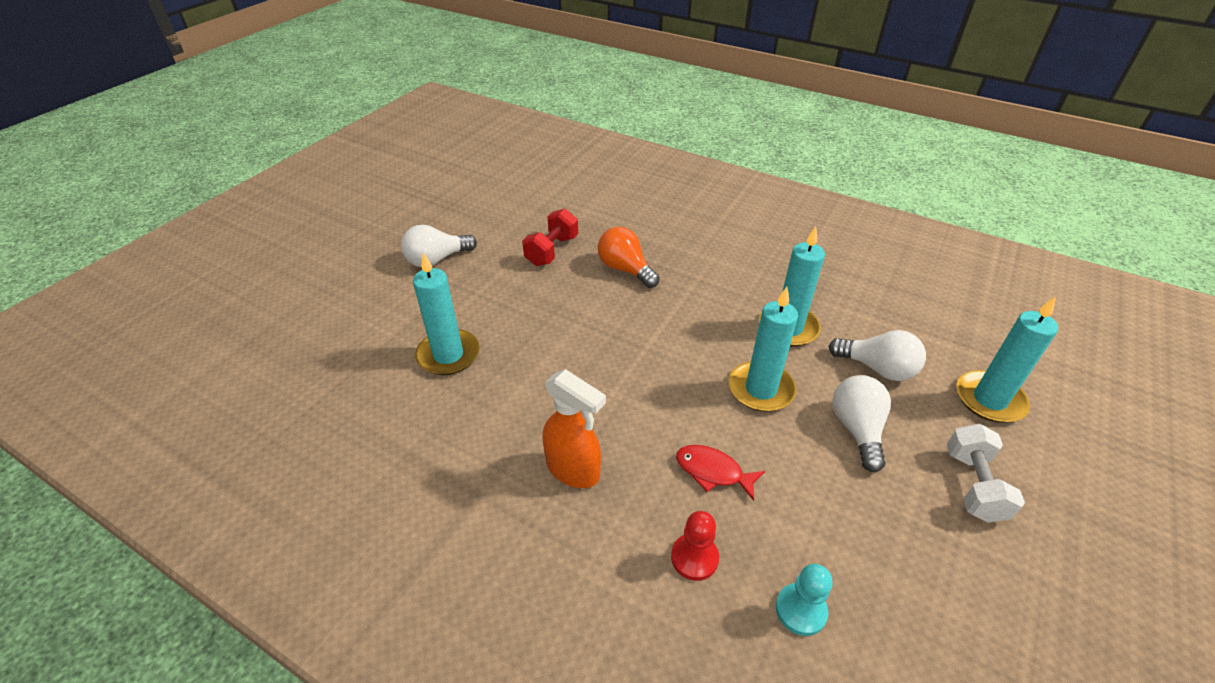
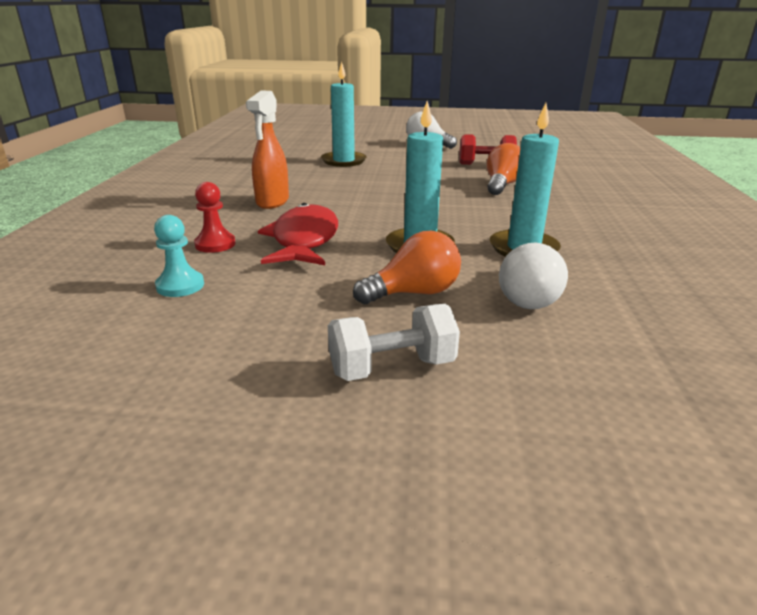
camera: 65 degrees right, 15 degrees down
red fish [676,445,765,501] -> red fish [258,203,338,265], size x1.73
white light bulb [832,375,891,472] -> orange light bulb [353,231,461,304]
turquoise candle [957,296,1058,423] -> none

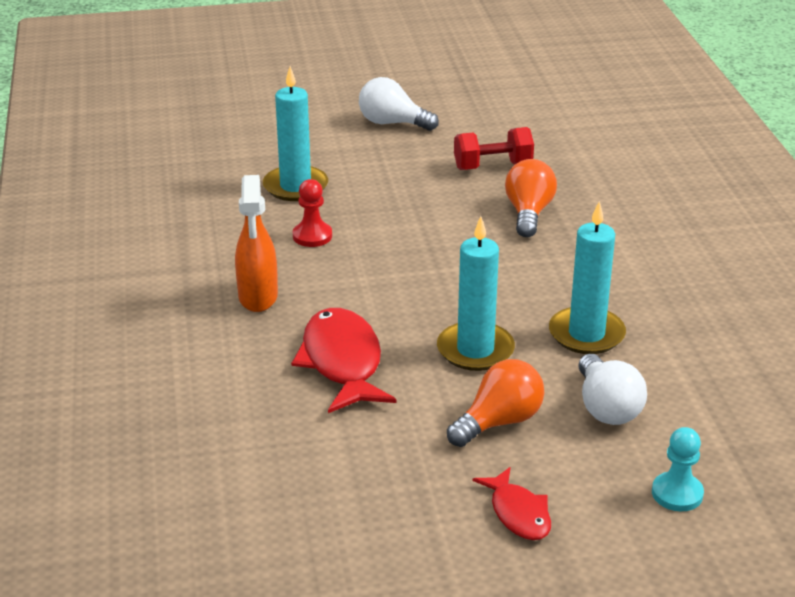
camera: 15 degrees left, 5 degrees up
turquoise pawn [154,215,204,297] -> turquoise pawn moved to [652,427,704,511]
red pawn [194,182,236,253] -> red pawn moved to [293,179,332,247]
white dumbbell [328,304,460,381] -> red fish [472,467,551,540]

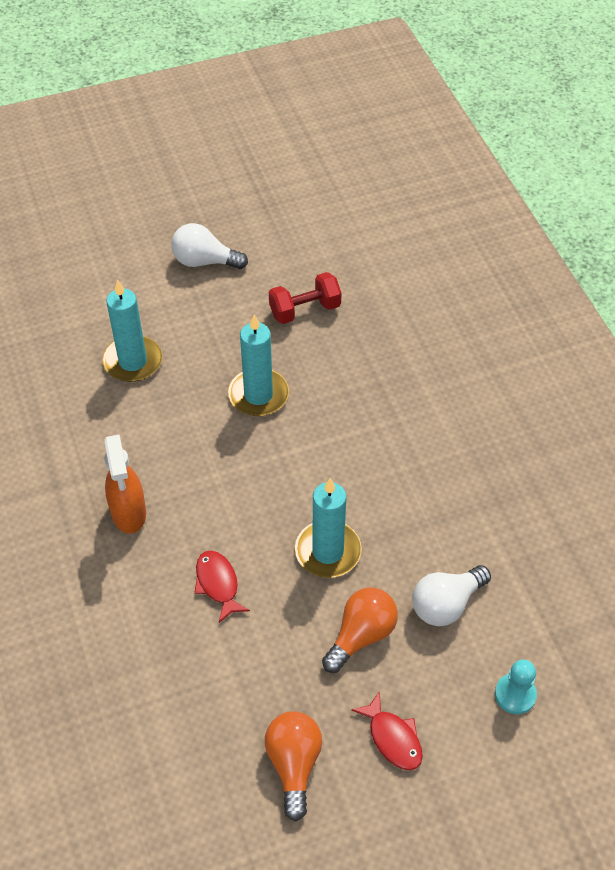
camera: 10 degrees left, 20 degrees up
red fish [291,308,396,413] -> red fish [194,551,250,623], size x0.58
red pawn [293,179,332,247] -> none
orange light bulb [505,159,557,237] -> orange light bulb moved to [265,712,322,821]
turquoise candle [549,201,626,354] -> turquoise candle moved to [228,314,289,416]
white light bulb [578,354,647,425] -> white light bulb turned 75 degrees clockwise [412,565,491,626]

